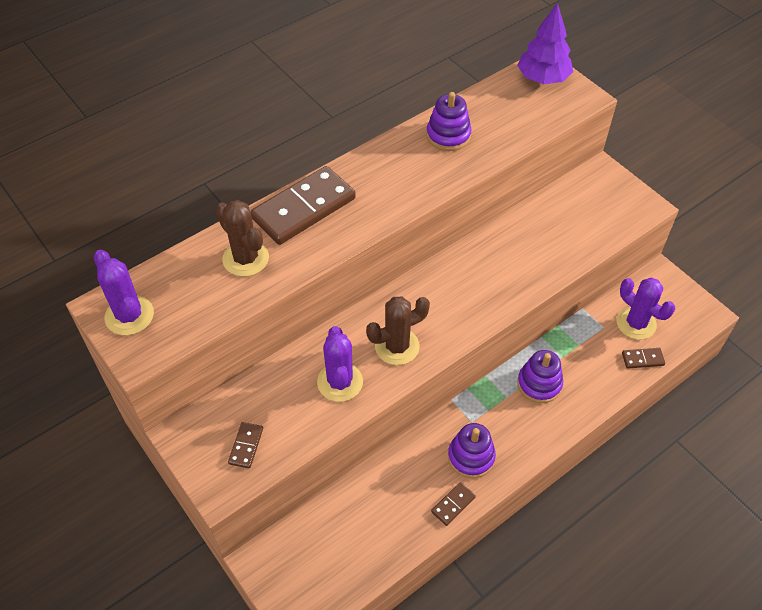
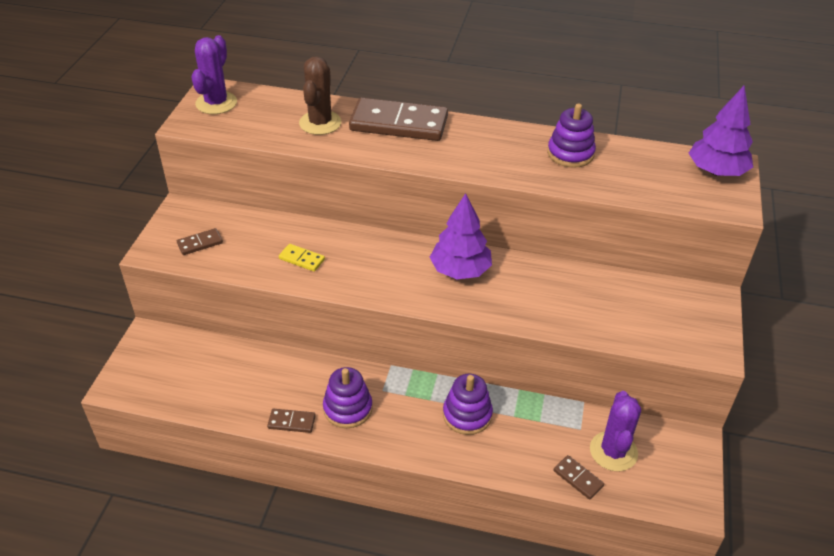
camera: 50 degrees right, 10 degrees down
purple cactus [317,326,363,402] -> yellow domino [279,244,325,272]
brown cactus [366,296,430,365] -> none
none -> purple tree [430,193,492,279]

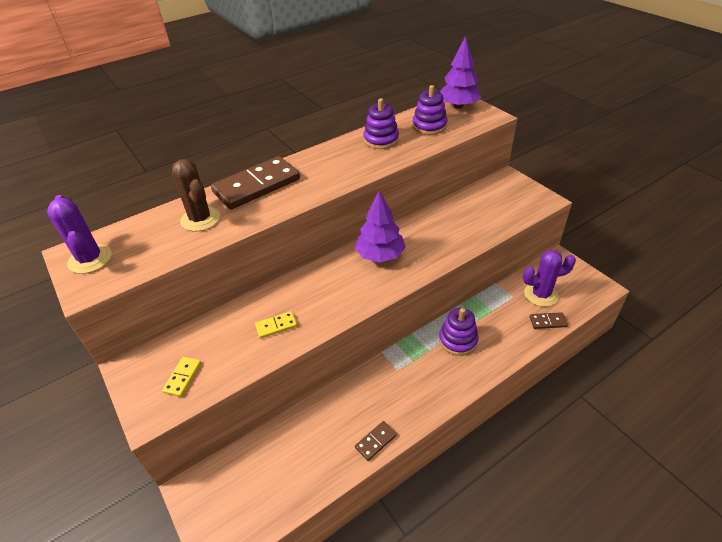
camera: 45 degrees left, 0 degrees up
brown domino [177,228,223,255] -> yellow domino [162,357,201,397]
purple stacking toy [323,367,373,428] -> purple stacking toy moved to [413,85,447,135]
purple cactus [590,391,641,471] -> purple cactus turned 60 degrees counterclockwise [523,250,576,307]

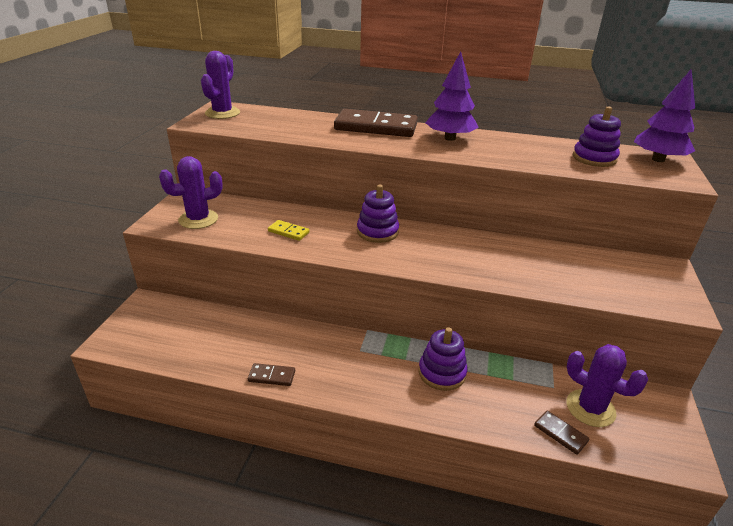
camera: 45 degrees right, 10 degrees down
yellow domino [162,357,201,397] -> purple cactus [159,156,223,229]
brown cactus [172,159,220,231] -> none
purple tree [355,191,406,262] -> purple tree moved to [426,51,479,141]
purple stacking toy [363,98,399,149] -> purple stacking toy moved to [357,184,399,243]

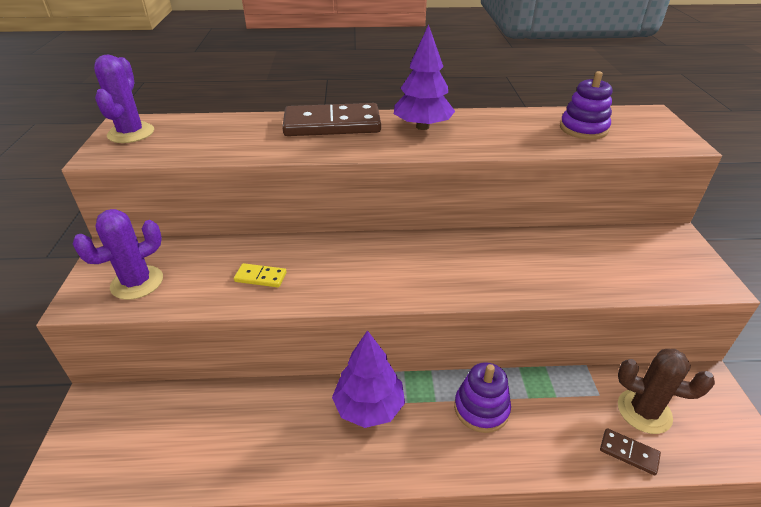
camera: 15 degrees left, 5 degrees up
brown domino [248,363,295,386] -> none
purple stacking toy [357,184,399,243] -> none
purple cactus [567,344,648,427] -> brown cactus [618,349,715,434]
purple tree [634,69,695,162] -> purple tree moved to [332,330,405,428]

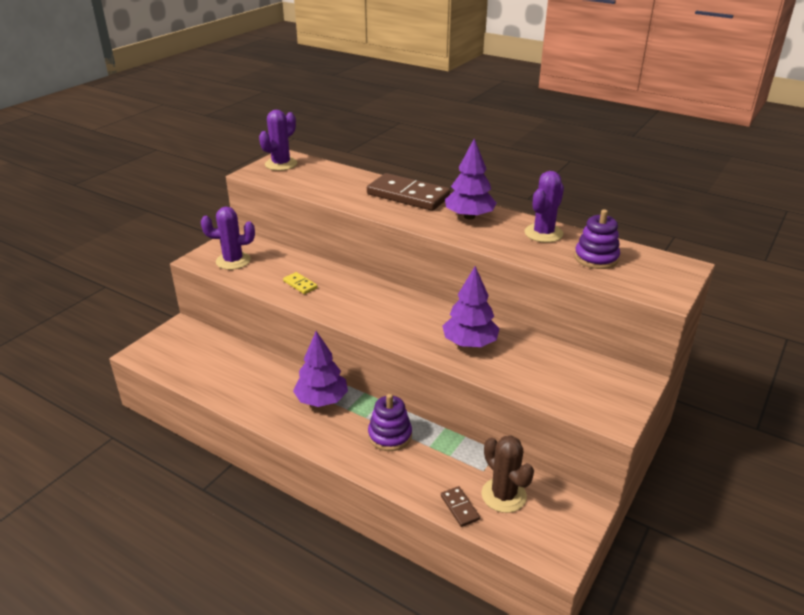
camera: 35 degrees right, 5 degrees down
none -> purple tree [442,266,500,347]
none -> purple cactus [524,171,564,243]

